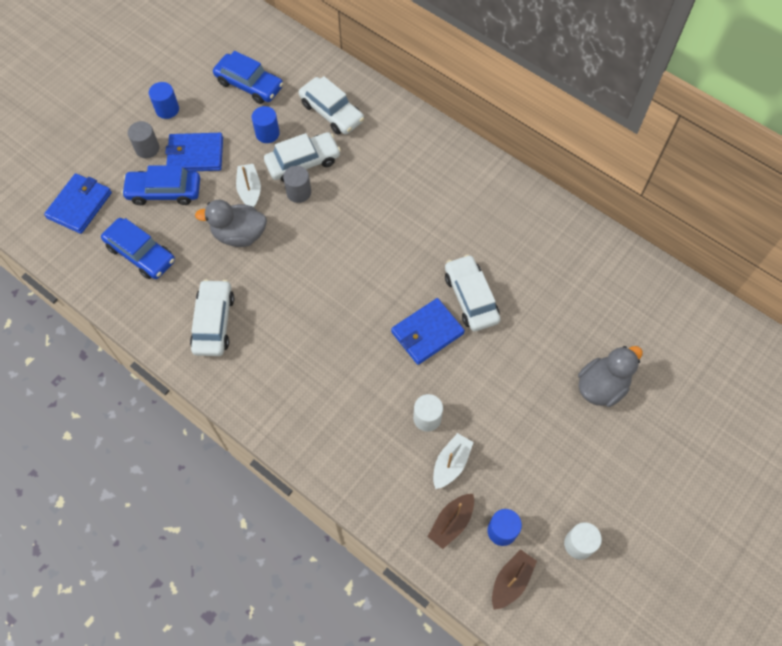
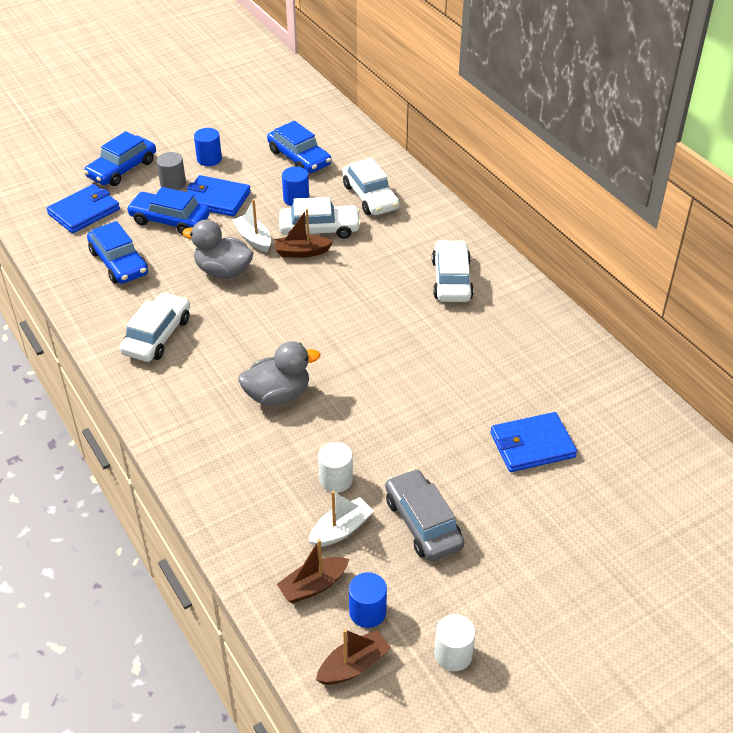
camera: 20 degrees right, 20 degrees down
white boat [236,164,261,208] -> white boat turned 45 degrees counterclockwise [232,199,271,252]
grey cylinder [283,166,311,203] -> brown boat [275,209,333,258]
blue wallet [391,298,465,365] -> blue wallet moved to [490,412,577,472]
white car [445,255,501,331] -> white car moved to [432,240,474,302]
grey duck [578,346,643,407] -> grey duck moved to [238,341,320,406]
none -> blue car [84,131,156,186]
none -> grey car [385,469,465,561]

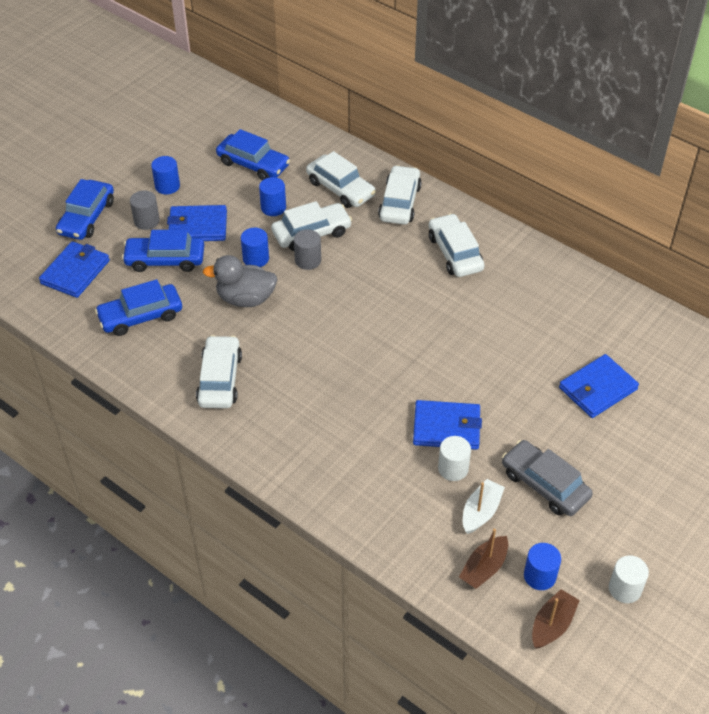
camera: 20 degrees left, 5 degrees up
blue car [87,221,148,284] -> blue car turned 120 degrees clockwise [95,279,182,336]
white boat [232,199,271,252] -> blue cylinder [241,228,269,267]
grey duck [238,341,320,406] -> none
brown boat [275,209,333,258] -> grey cylinder [294,229,321,270]
none -> white car [378,165,422,225]
none -> blue wallet [413,400,482,450]

